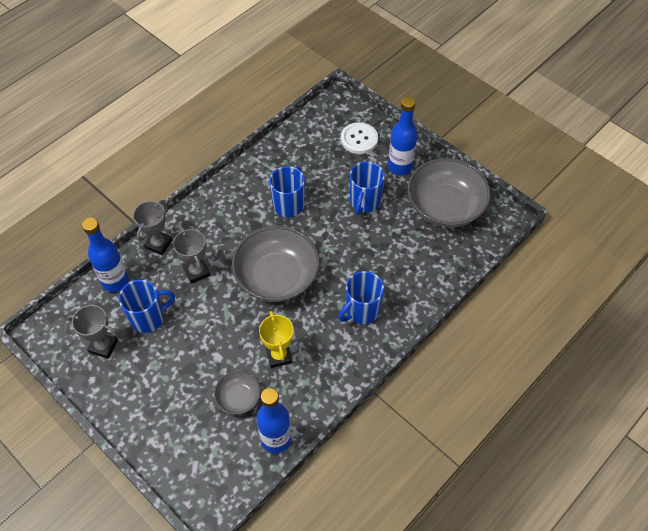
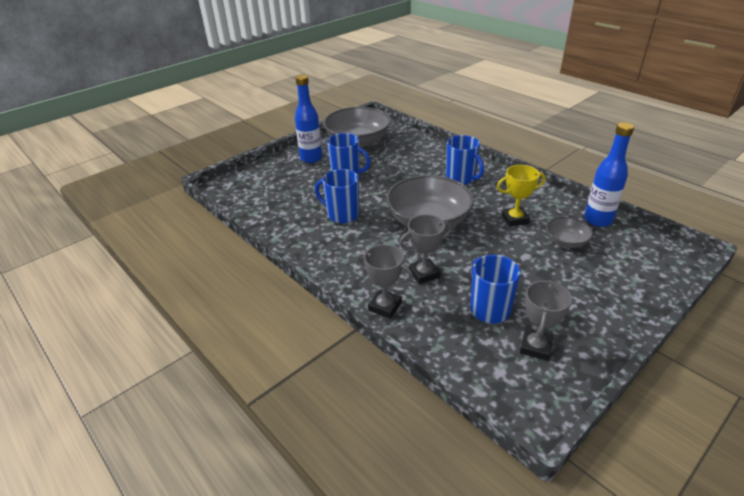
camera: 85 degrees left, 20 degrees down
blue bottle [82,218,129,292] -> none
white button [341,122,378,154] -> none

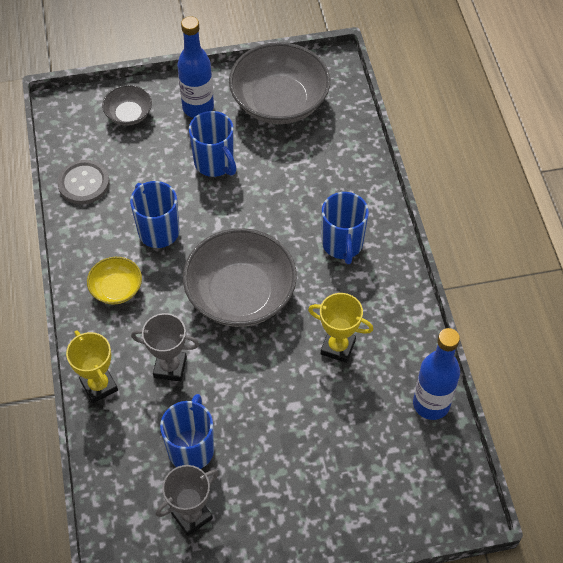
camera: 30 degrees right, 20 degrees up
grey trophy [357,244,413,319] -> yellow trophy [66,330,118,403]
grey bowl [546,217,593,248] -> grey bowl moved to [102,85,152,126]
none -> grey button [57,160,110,204]
none -> yellow bowl [87,257,142,305]

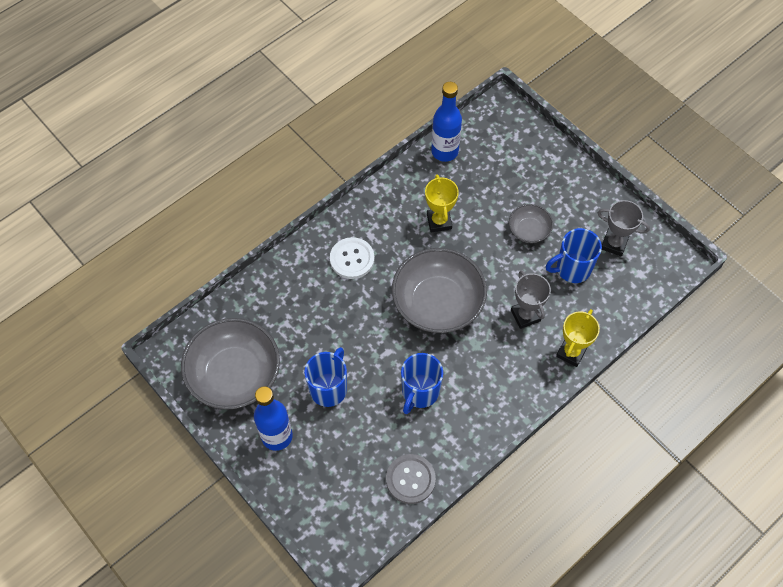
camera: 120 degrees left, 5 degrees up
yellow bowl [87,257,142,305] -> none
grey bowl [102,85,152,126] -> grey bowl moved to [509,204,553,243]
blue mug [322,192,369,264] -> white button [330,237,375,279]

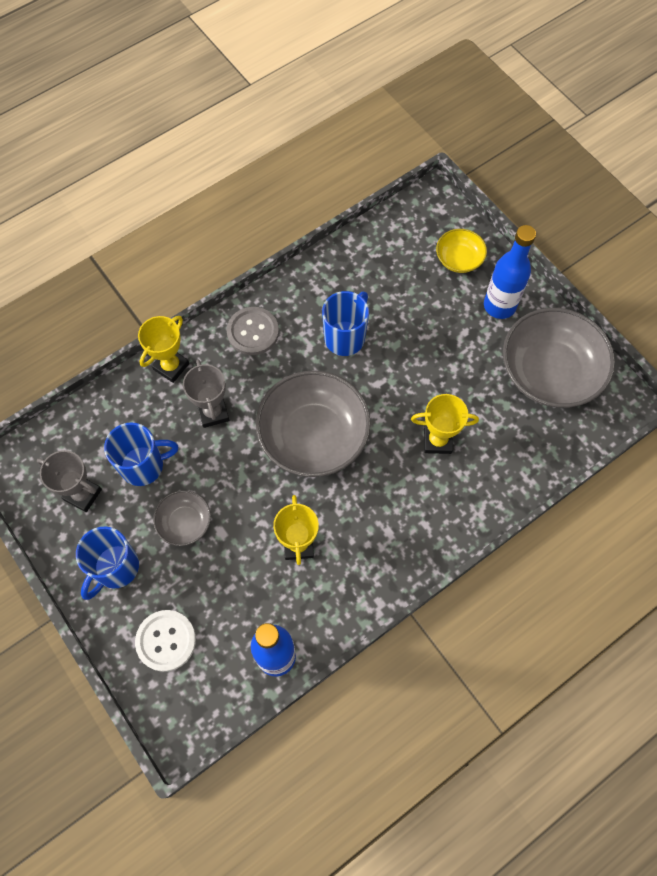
camera: 175 degrees left, 5 degrees up
blue mug [304,347,347,407] -> blue mug moved to [76,527,139,600]
white button [330,237,375,279] -> white button moved to [135,610,196,672]
grey button [386,454,436,504] -> grey button moved to [227,307,279,355]
none -> yellow trophy [411,394,479,454]
none -> yellow bowl [436,229,487,273]

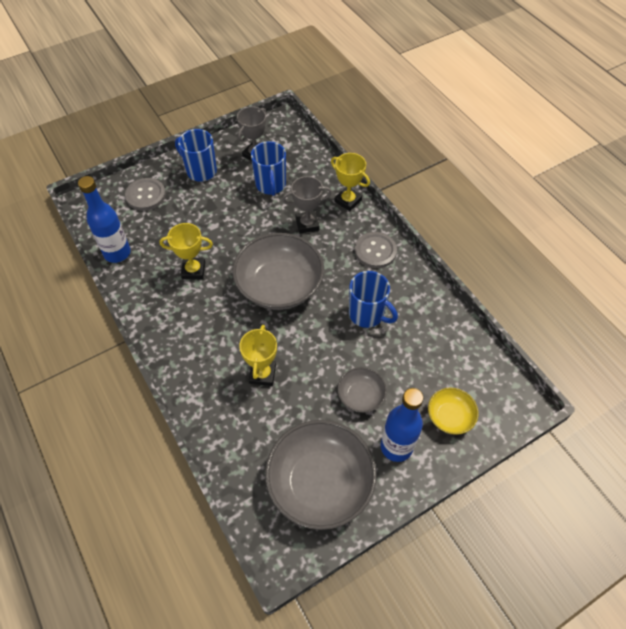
camera: 95 degrees right, 10 degrees down
white button [135,610,196,672] -> grey button [125,178,166,211]
grey bowl [153,490,211,546] -> grey bowl moved to [337,367,387,413]

